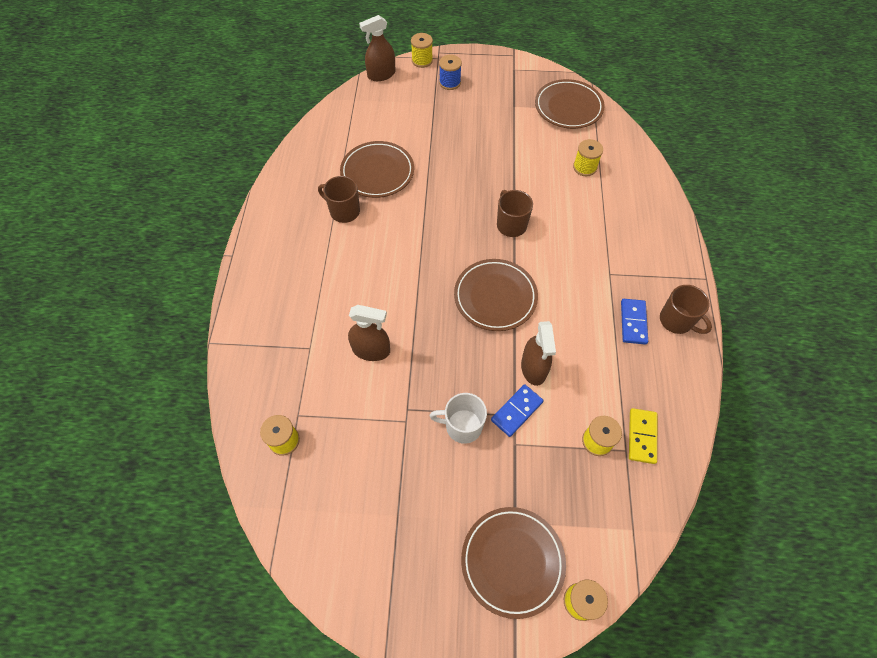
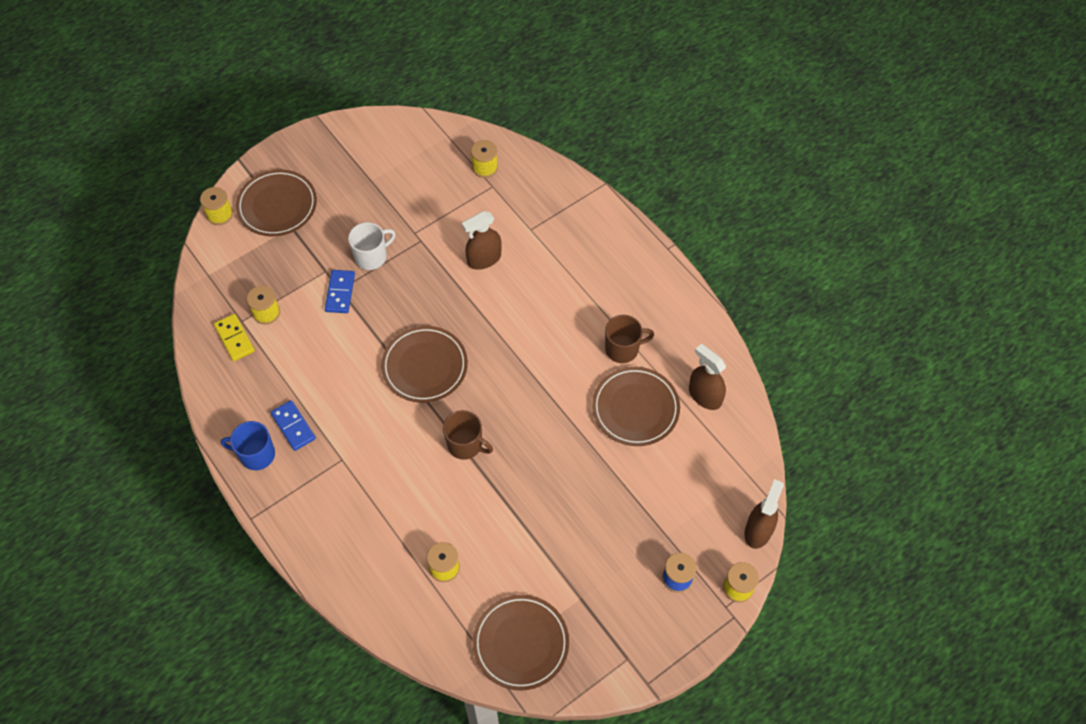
camera: 140 degrees right, 0 degrees up
brown spray bottle [521,321,556,386] -> brown spray bottle moved to [689,344,726,410]
brown mug [660,285,712,334] -> blue mug [221,421,275,470]

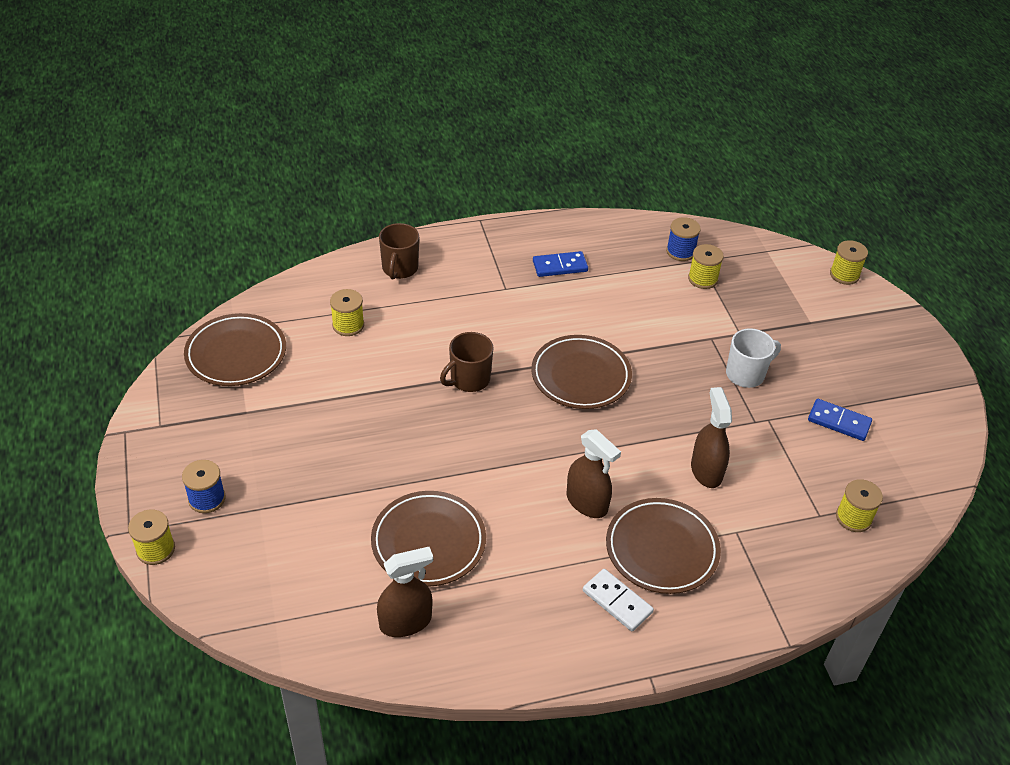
camera: 110 degrees right, 15 degrees down
yellow domino [214,314,255,361] -> blue spool [666,217,701,261]
blue mug [221,421,275,470] -> none
brown plate [236,169,317,236] -> brown plate moved to [606,498,721,594]
blue domino [325,270,355,313] -> blue domino moved to [808,399,872,441]
white mug [348,222,396,270] -> white mug turned 105 degrees counterclockwise [726,328,781,388]
brown mug [605,315,654,363] -> brown mug moved to [379,223,419,280]
brown spray bottle [744,479,784,549] -> brown spray bottle moved to [567,429,621,518]
none -> white domino [583,569,654,631]

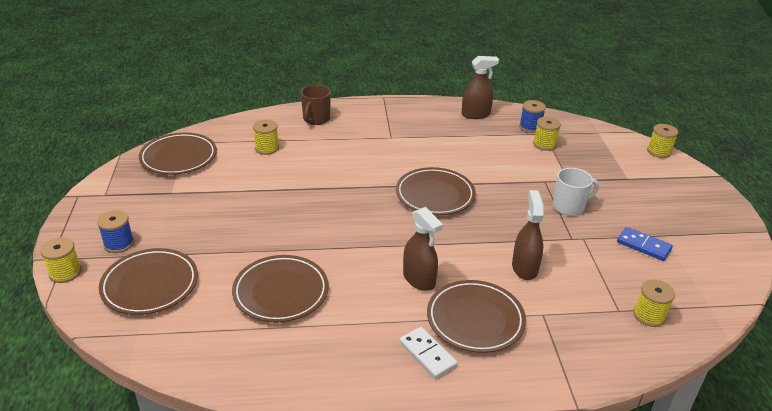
camera: 10 degrees right, 10 degrees down
brown spray bottle [377,547,433,637] -> brown spray bottle moved to [462,56,499,119]
brown mug [440,332,494,392] -> none
blue domino [533,251,588,277] -> none
none -> brown plate [99,248,198,315]

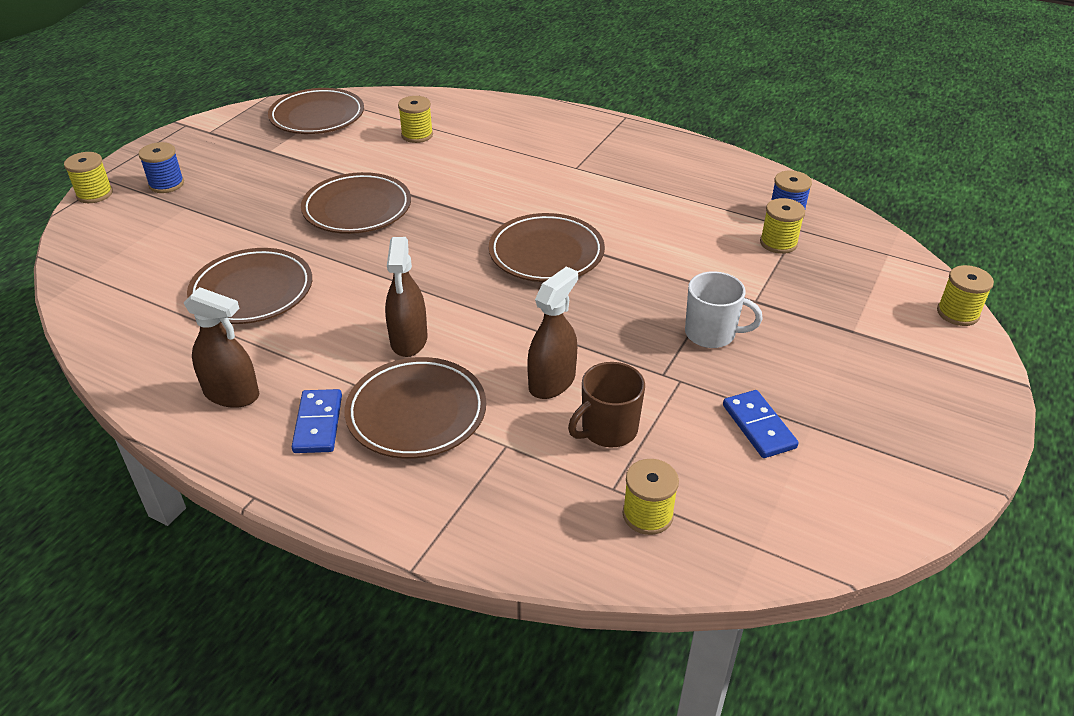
camera: 35 degrees right, 5 degrees up
brown plate [99,248,198,315] -> brown plate moved to [301,172,411,234]
brown mug [301,85,331,125] -> brown mug moved to [568,362,645,447]
white domino [399,327,458,379] -> blue domino [292,389,342,453]
brown spray bottle [462,56,499,119] -> brown spray bottle moved to [183,287,259,408]

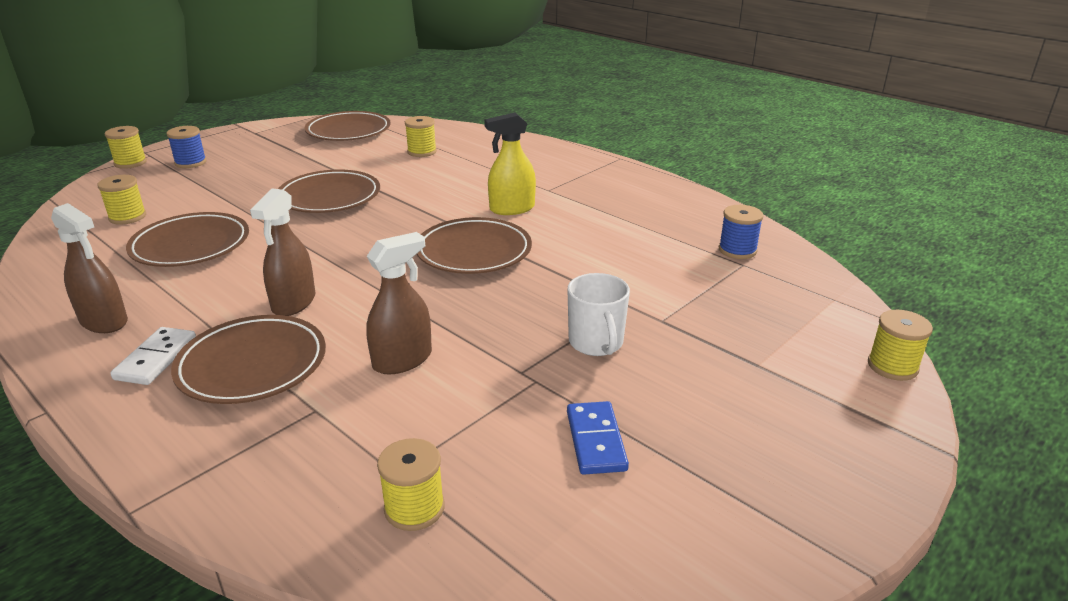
camera: 15 degrees right, 10 degrees down
blue domino [292,389,342,453] -> white domino [110,327,196,385]
brown mug [568,362,645,447] -> none
white mug [685,271,763,348] -> white mug turned 45 degrees clockwise [567,273,630,356]
yellow spool [760,198,805,254] -> yellow spool moved to [97,175,146,225]
none -> yellow spray bottle [484,112,536,215]

